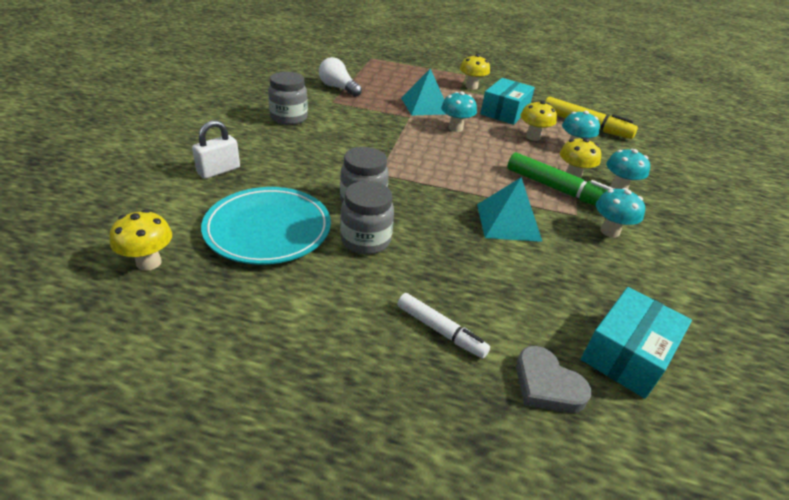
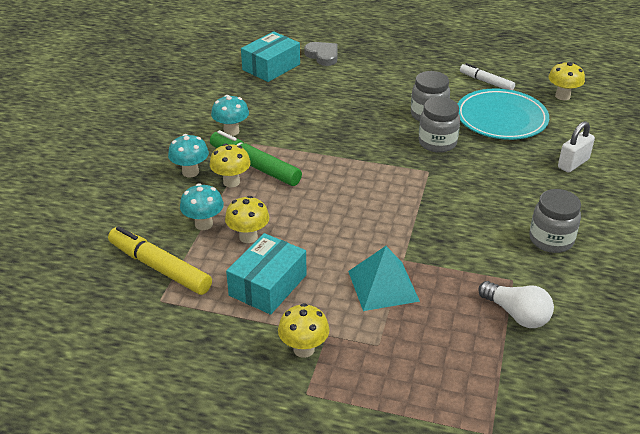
camera: 175 degrees left, 0 degrees up
white marker [397,293,490,359] -> white marker moved to [460,63,515,90]
turquoise mushroom [441,91,477,132] -> none
turquoise pyramid [477,177,542,242] -> none

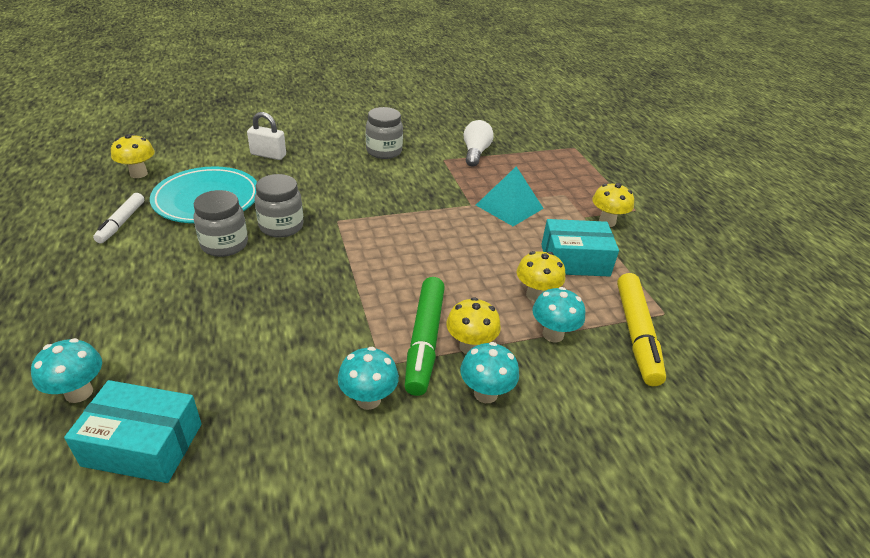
camera: 125 degrees left, 0 degrees up
grey heart [304,42,337,66] -> turquoise mushroom [31,338,102,403]

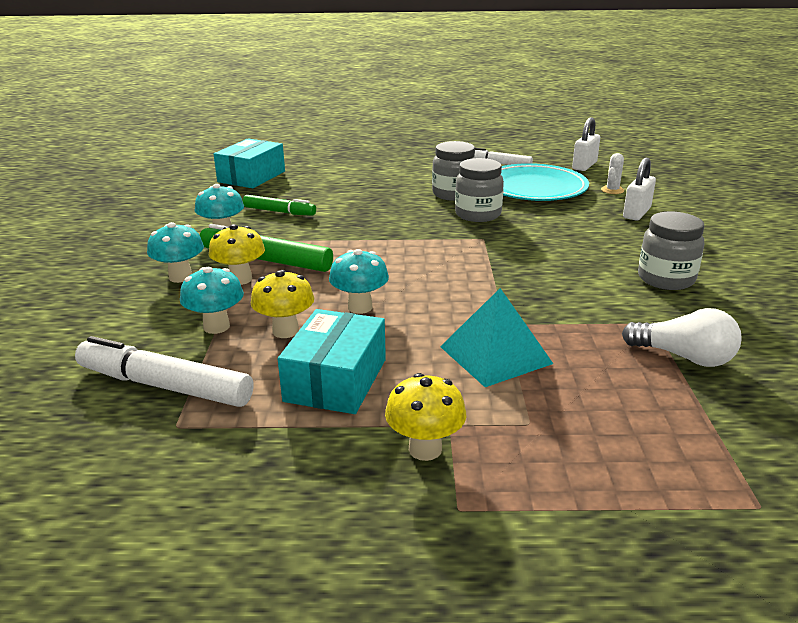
camera: 110 degrees right, 10 degrees down
turquoise mushroom [31,338,102,403] -> turquoise mushroom moved to [329,249,389,314]
yellow mushroom [111,134,155,178] -> white padlock [572,117,600,171]
yellow marker [617,273,666,386] -> white marker [75,336,253,407]
none -> green marker [243,195,316,216]
none -> white cactus [601,153,624,194]

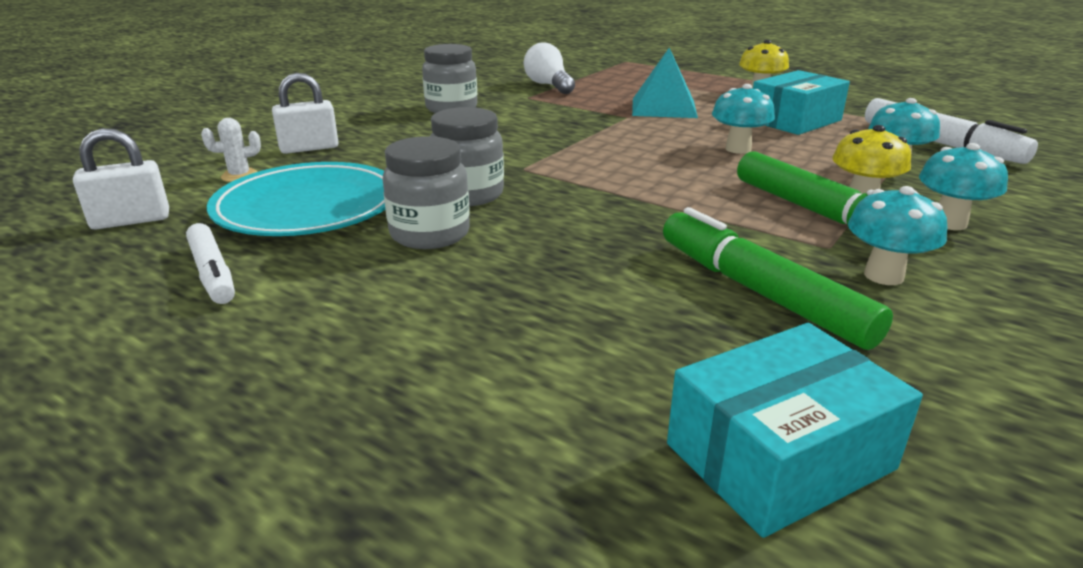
camera: 145 degrees left, 0 degrees up
green marker [243,195,316,216] -> green marker [663,207,893,350], size x1.61
yellow mushroom [251,270,314,338] -> none

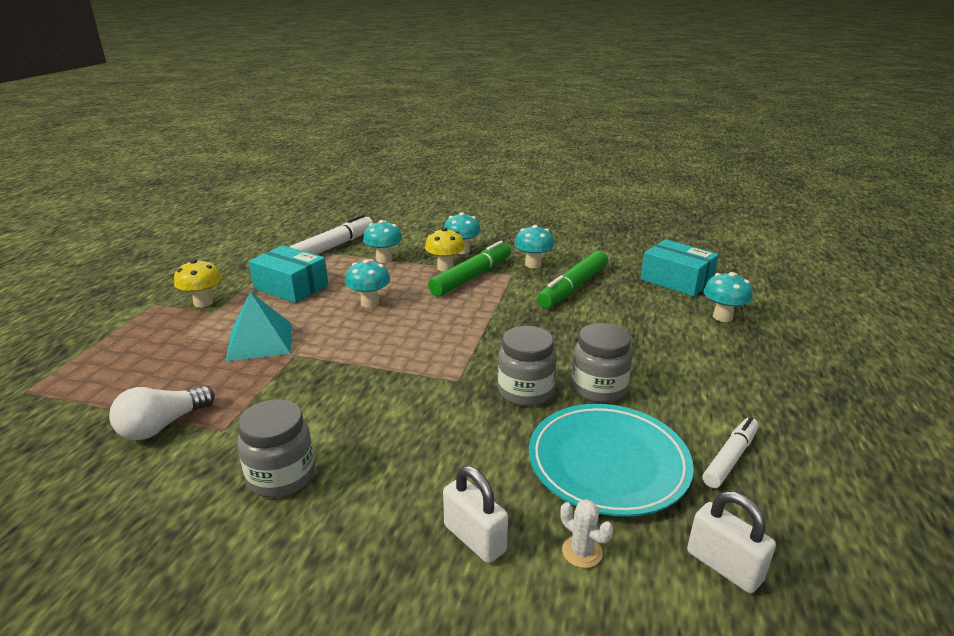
camera: 110 degrees left, 0 degrees up
none -> turquoise mushroom [704,272,753,322]

